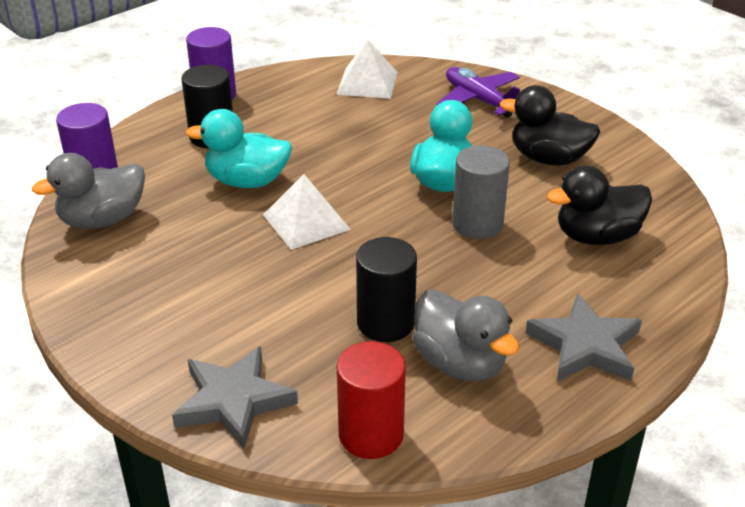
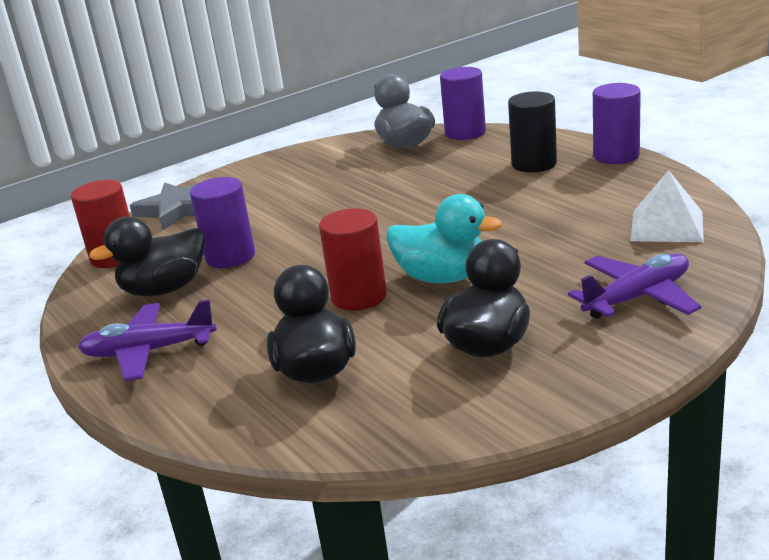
camera: 100 degrees right, 10 degrees down
turquoise duck [186,109,292,188] -> none
white pyramid [263,174,351,250] -> none
black cylinder [356,237,417,342] -> purple cylinder [190,177,255,268]
grey duck [412,289,519,381] -> black duck [89,217,205,297]
grey cylinder [452,145,510,239] -> red cylinder [319,208,387,311]
grey star [526,293,642,381] -> purple plane [78,299,217,381]

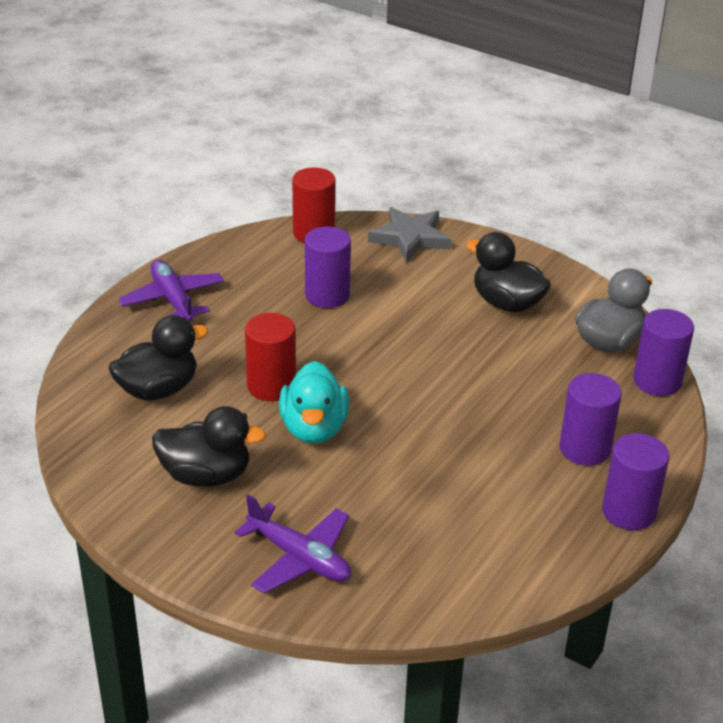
camera: 65 degrees right, 10 degrees up
black duck [89,217,205,297] -> black duck moved to [466,232,551,312]
black cylinder [508,91,557,172] -> purple cylinder [559,373,622,466]
white pyramid [631,170,704,242] -> none

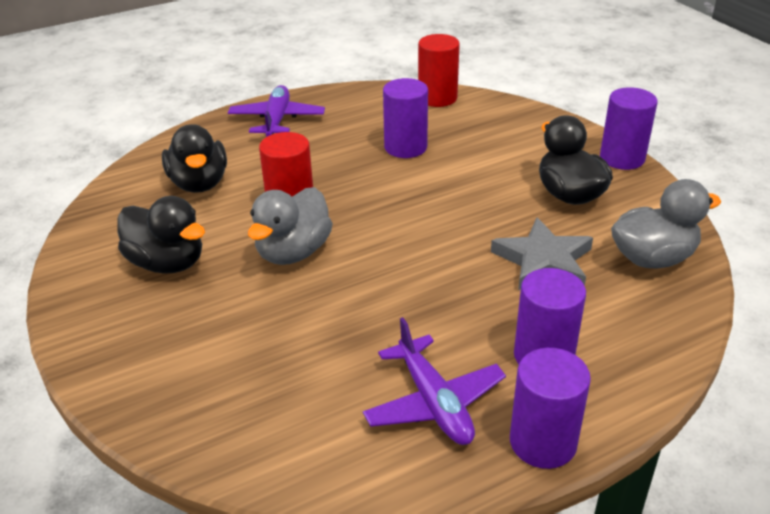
camera: 30 degrees right, 0 degrees up
black duck [109,315,209,400] -> black duck turned 75 degrees clockwise [162,124,227,193]
purple plane [235,494,351,594] -> purple plane moved to [363,317,506,445]
turquoise duck [279,361,349,444] -> grey duck [248,187,333,265]
grey star [368,207,451,263] -> grey star moved to [491,218,593,290]
purple cylinder [633,309,694,396] -> purple cylinder moved to [600,87,658,170]

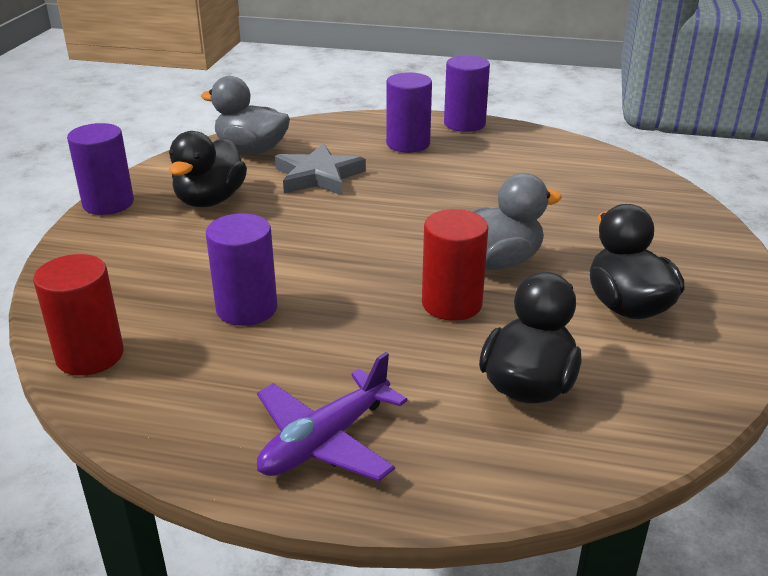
camera: 140 degrees left, 5 degrees down
purple plane [363,317,506,445] -> none

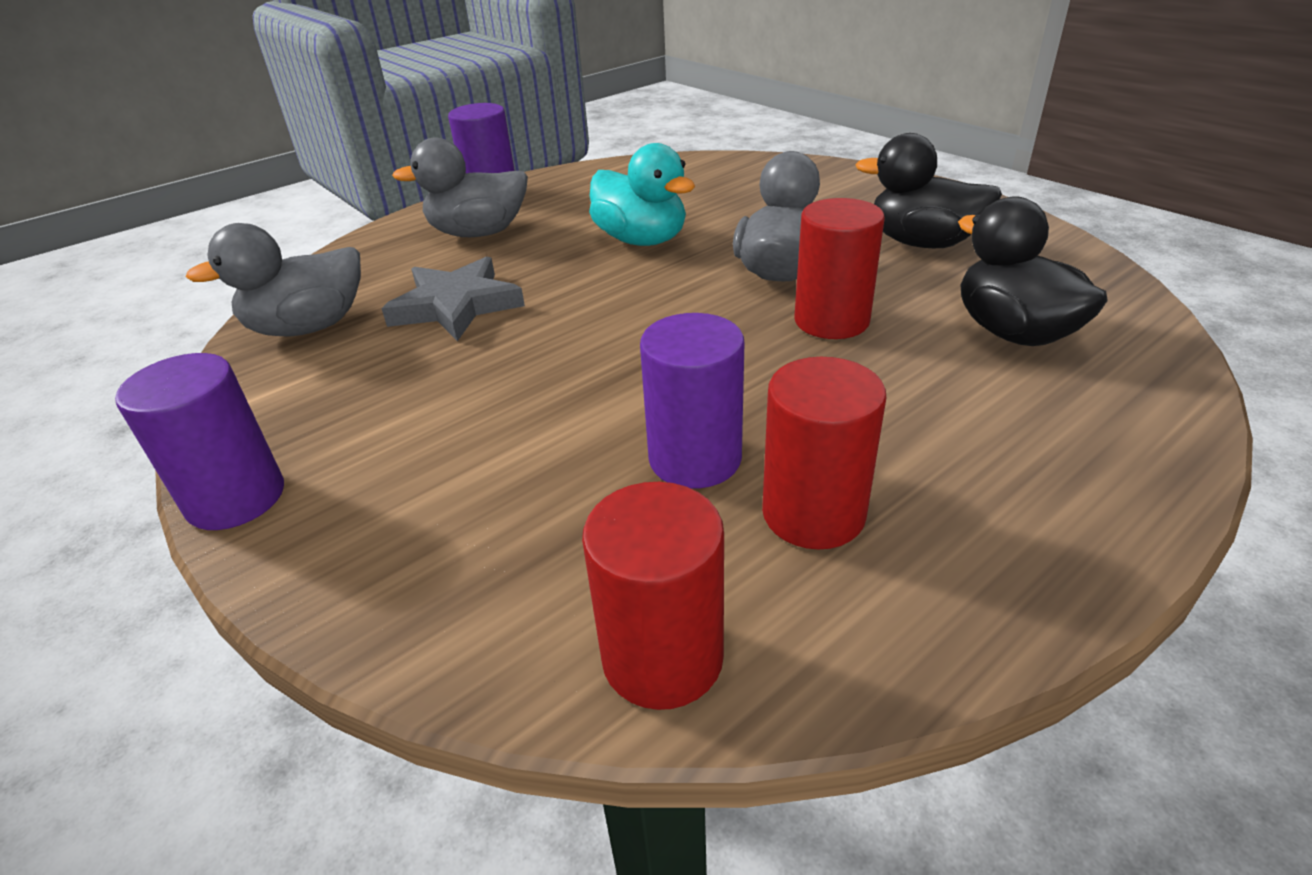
camera: 50 degrees left, 5 degrees up
black duck [169,131,247,207] -> none
purple plane [257,352,407,481] -> none
purple cylinder [386,72,432,153] -> grey duck [392,137,528,237]
none -> turquoise duck [589,143,695,246]
none -> red cylinder [762,357,886,550]

